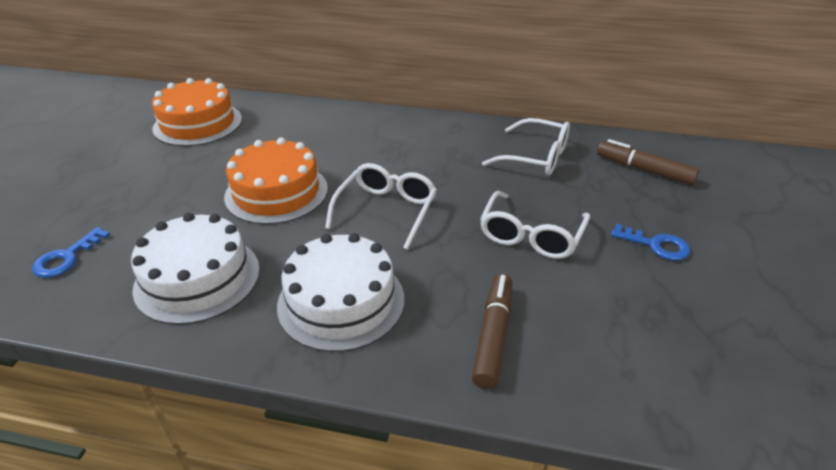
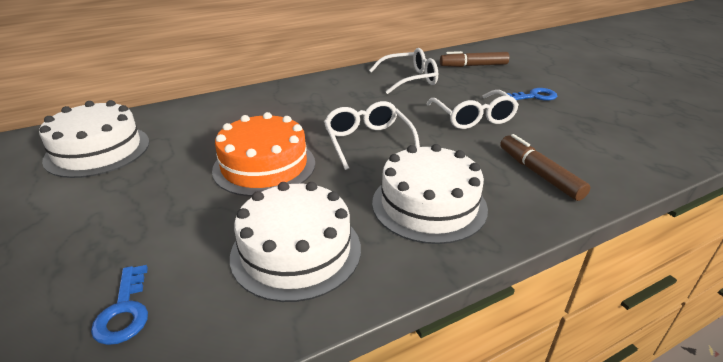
camera: 40 degrees left, 5 degrees down
orange cake [152,78,242,146] -> white cake [39,100,149,178]

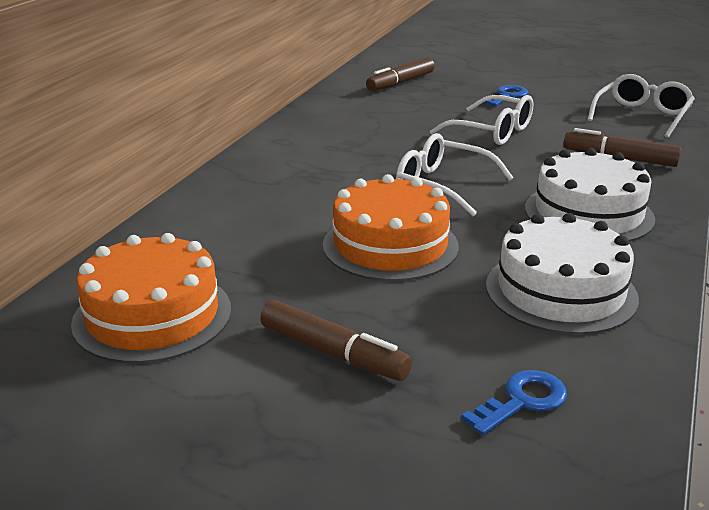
camera: 40 degrees left, 5 degrees down
white cake [39,100,149,178] -> orange cake [71,233,231,363]
blue key [91,265,148,345] -> blue key turned 75 degrees counterclockwise [461,370,567,435]
white glasses [369,48,438,94] -> white glasses moved to [588,74,695,138]
none -> brown marker [260,300,412,381]

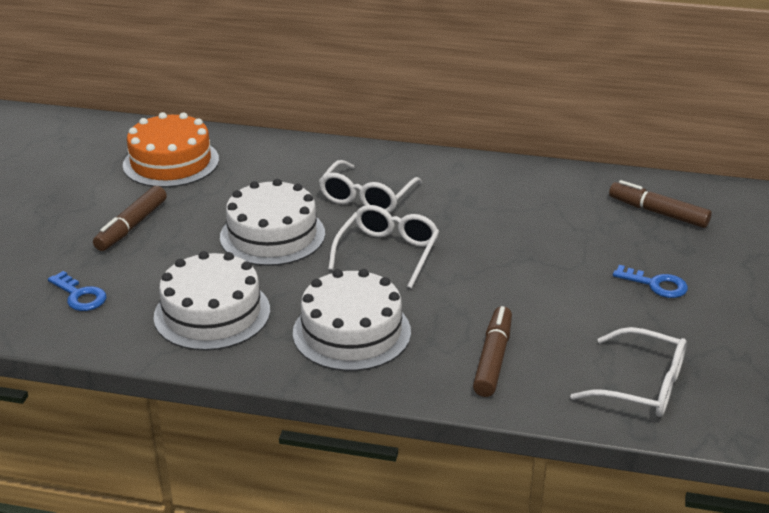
camera: 80 degrees right, 5 degrees up
orange cake [323,174,459,281] -> white cake [220,179,325,266]
white glasses [430,95,533,145] -> white glasses moved to [319,160,422,213]

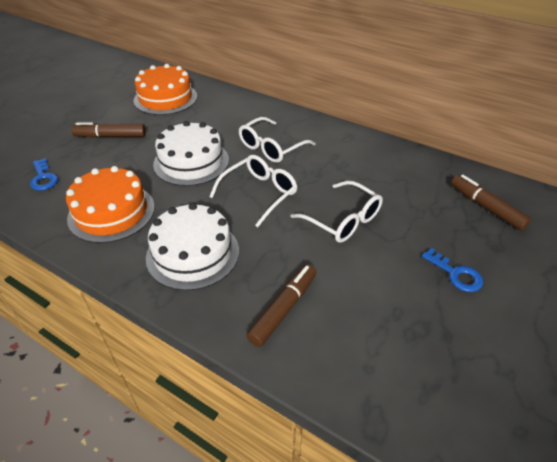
camera: 20 degrees right, 10 degrees up
brown marker [93,186,167,251] -> brown marker turned 45 degrees clockwise [72,122,146,138]
white cake [154,251,270,351] -> orange cake [66,166,155,243]
white glasses [570,327,687,417] -> white glasses moved to [290,181,383,243]

